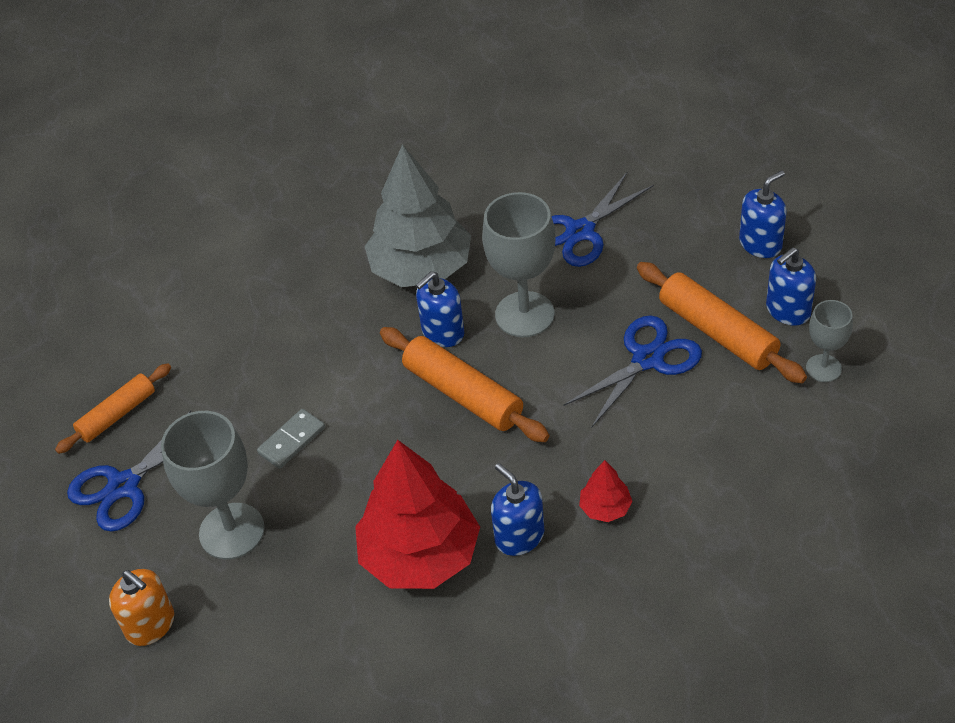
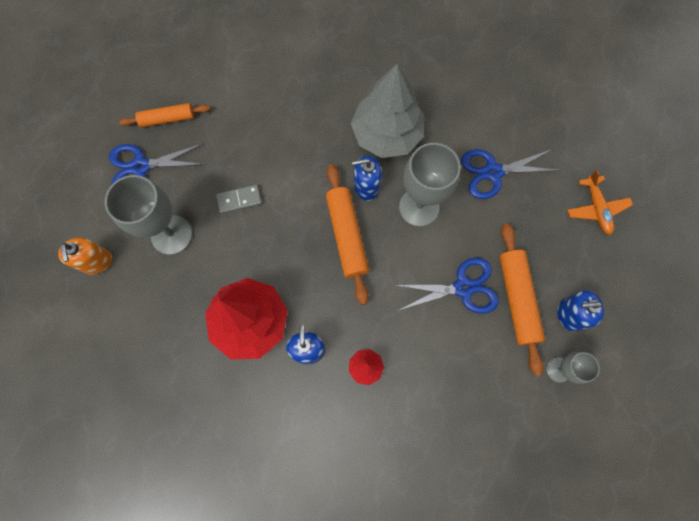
camera: 30 degrees right, 25 degrees up
blue soap dispenser [739,170,787,258] -> none
none -> orange plane [567,170,633,235]

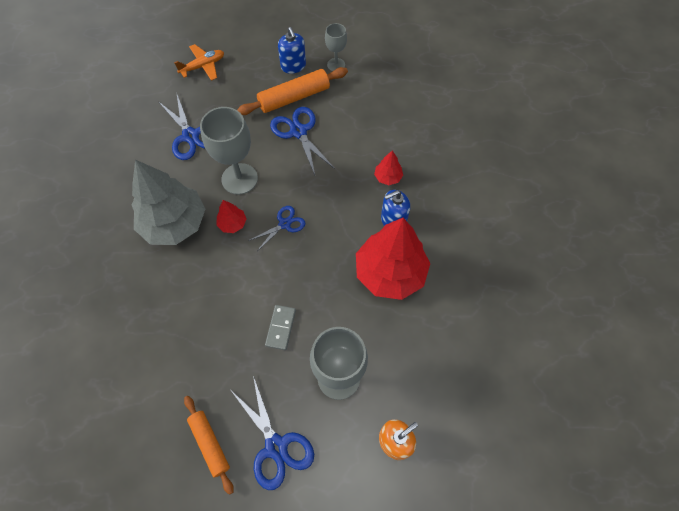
camera: 110 degrees left, 10 degrees down
grey domino [216,185,262,214] -> grey domino turned 45 degrees clockwise [265,305,296,350]
orange rolling pin [326,164,369,305] -> blue scissors [248,206,306,251]
blue soap dispenser [352,156,382,201] -> red tree [216,200,246,233]

